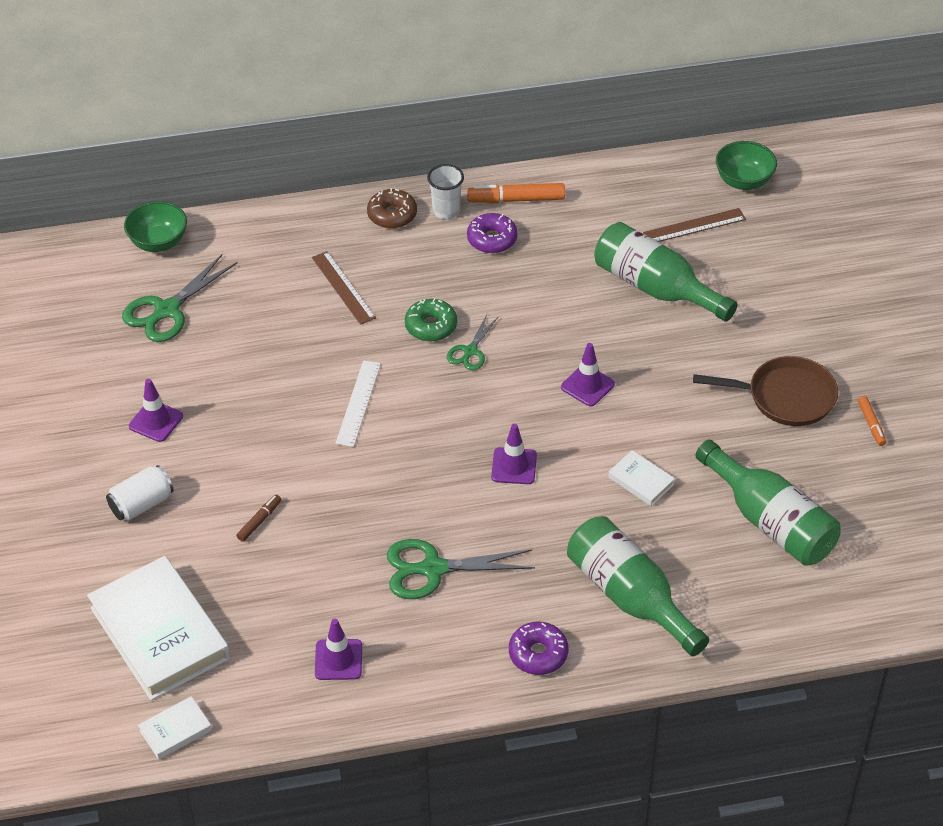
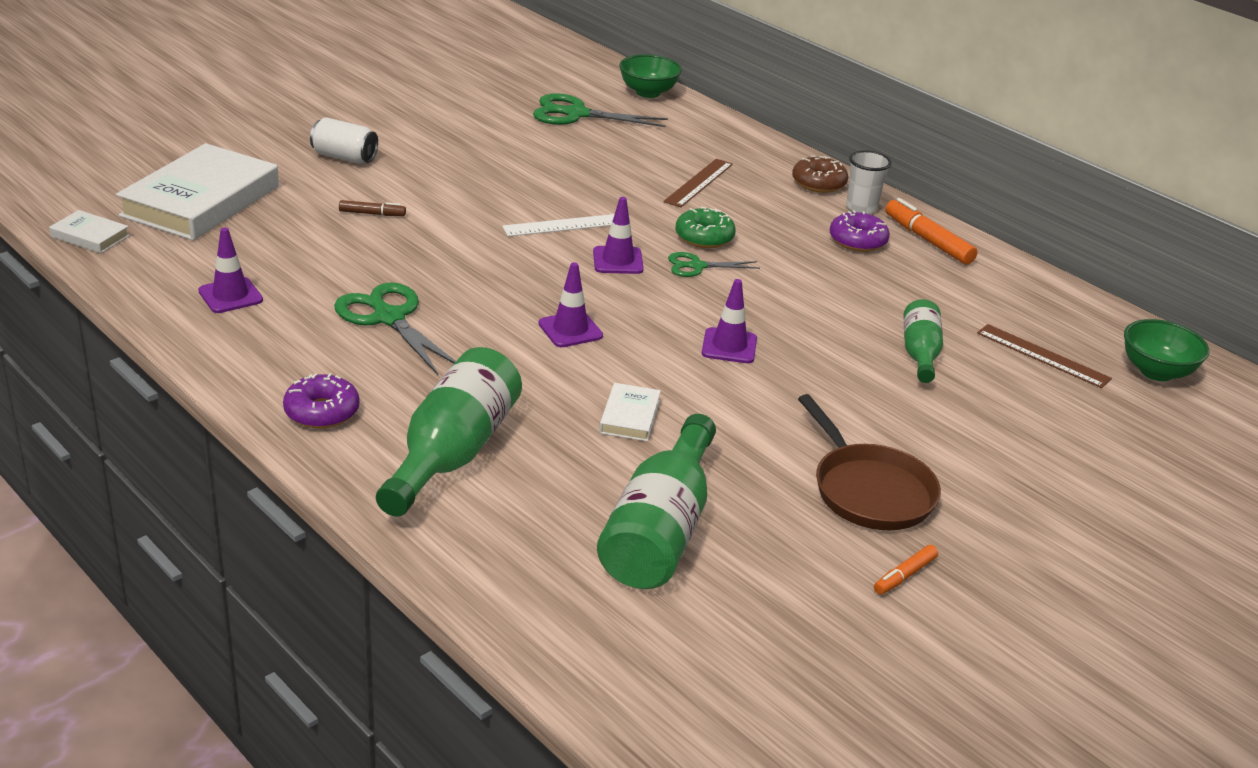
camera: 55 degrees right, 15 degrees down
purple traffic cone [129,379,183,442] -> purple traffic cone moved to [593,197,644,274]
green bottle [594,222,737,322] -> green bottle [904,299,943,383], size x0.58

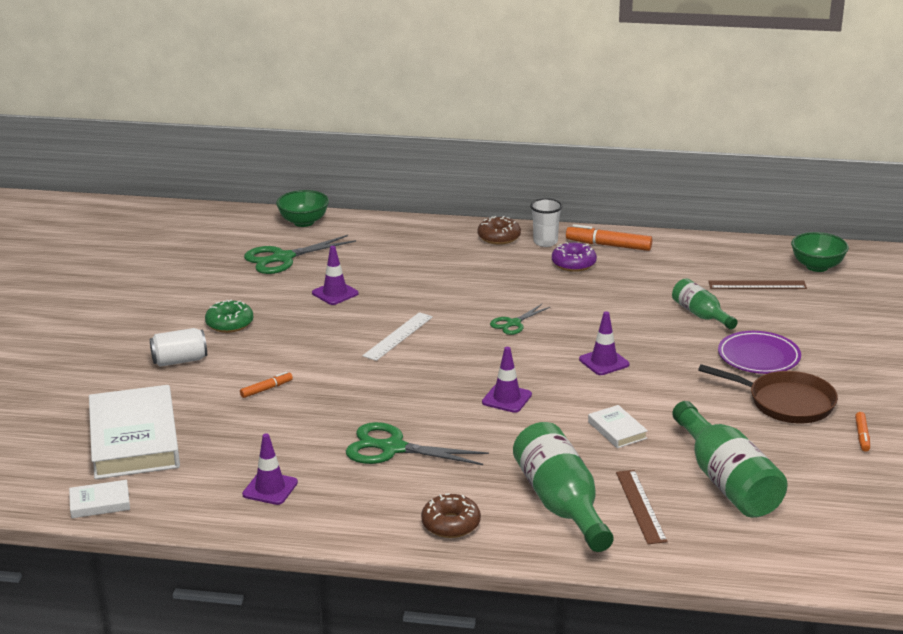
camera: 35 degrees left, 5 degrees down
purple donut [283,373,360,429] -> brown donut [421,494,481,538]
brown marker [339,200,406,216] -> orange marker [240,372,293,398]
purple traffic cone [593,197,644,274] -> purple traffic cone moved to [312,246,359,305]
brown ruler [664,159,733,207] -> brown ruler moved to [616,470,668,544]
green donut [675,207,736,248] -> green donut moved to [205,299,254,333]
none -> purple plate [718,331,801,374]

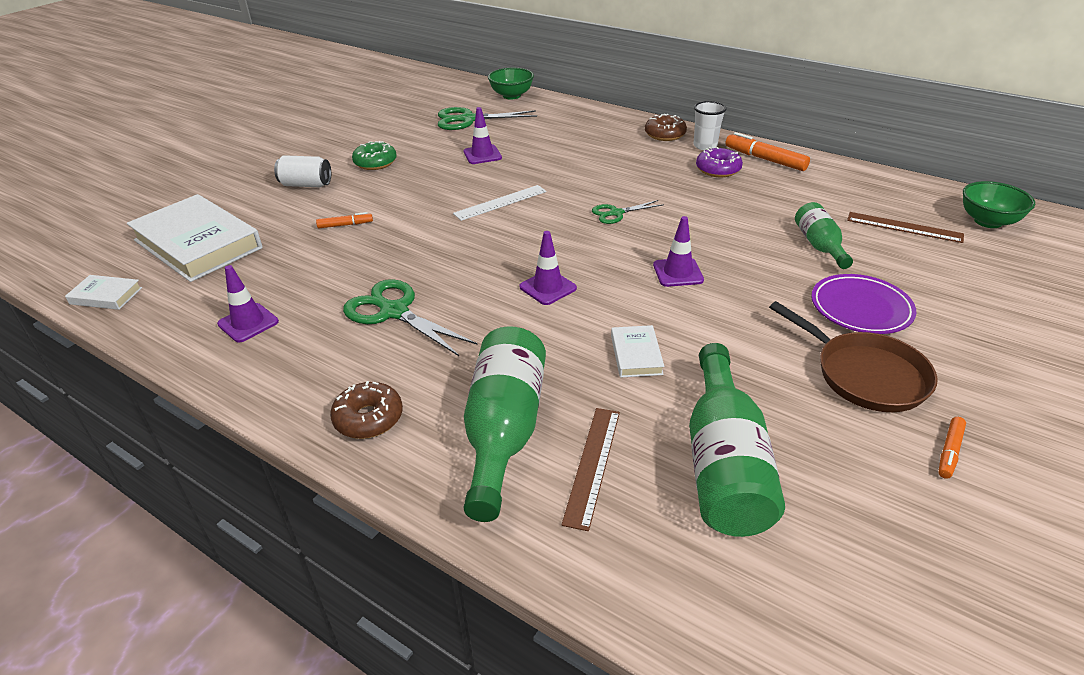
camera: 25 degrees right, 10 degrees up
white book [89,385,180,479] -> white book turned 60 degrees counterclockwise [127,194,262,282]

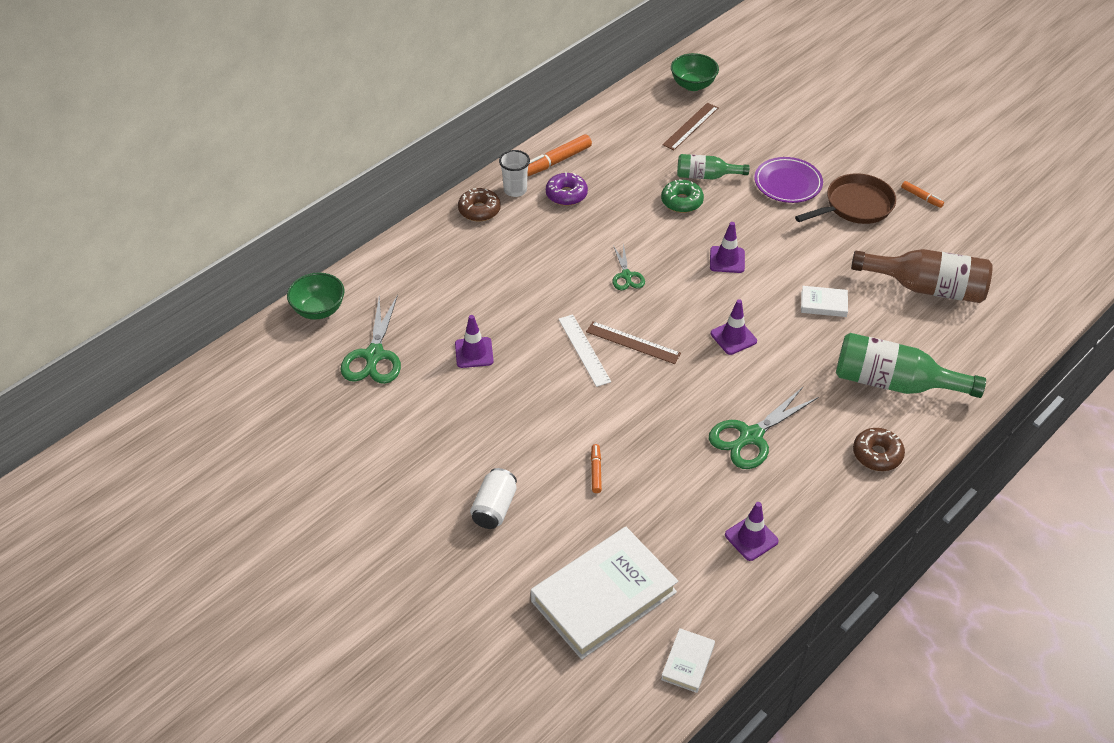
camera: 80 degrees left, 10 degrees up
green donut [352,141,397,170] -> green donut moved to [661,180,704,213]
brown ruler [561,408,620,531] -> brown ruler moved to [586,321,681,364]
green bottle [689,343,785,537] -> brown bottle [851,249,993,303]

